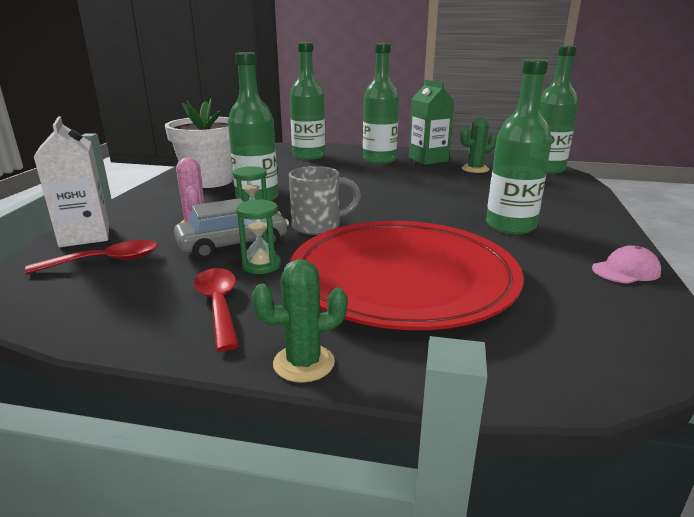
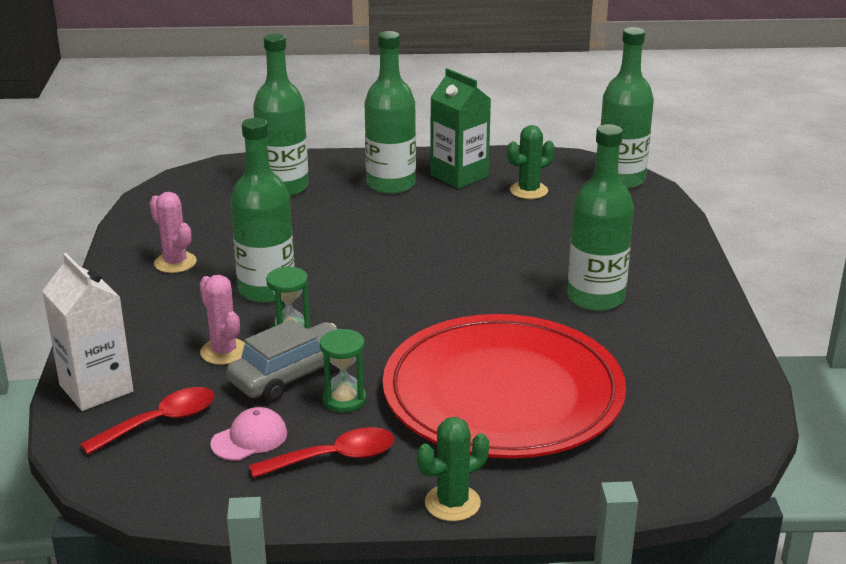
camera: 15 degrees left, 5 degrees up
white flower pot [165,98,233,188] -> pink cactus [150,192,197,273]
red spoon [194,268,239,351] -> red spoon turned 105 degrees clockwise [249,427,395,478]
grey mug [289,166,361,235] -> none
pink cap [592,245,661,284] -> pink cap moved to [210,407,287,461]

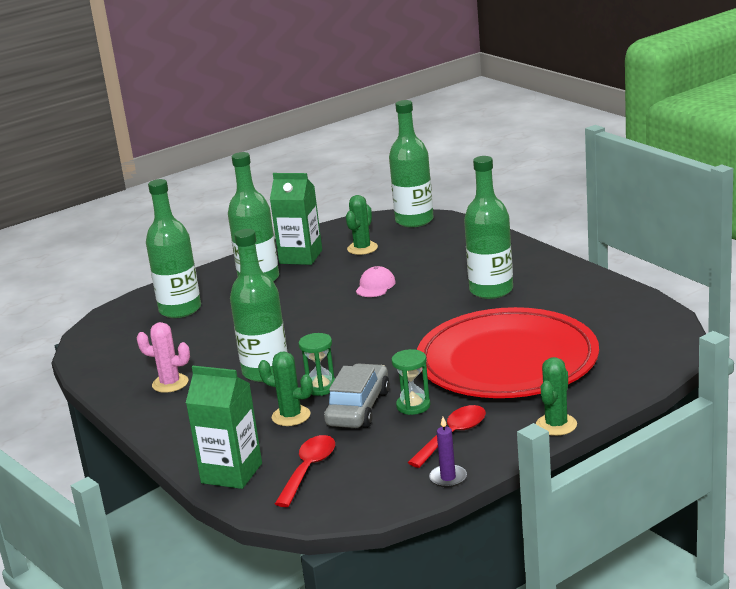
camera: 30 degrees left, 5 degrees down
white carton [42,253,134,411] -> green carton [186,366,262,489]
pink cactus [200,275,245,365] -> green cactus [258,352,313,426]
pink cap [210,407,287,461] -> pink cap moved to [356,266,396,297]
none -> purple candle [429,417,467,488]

